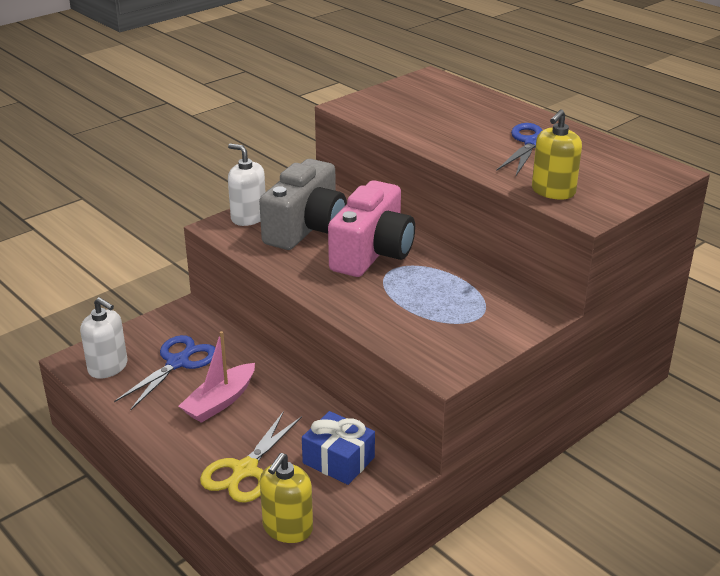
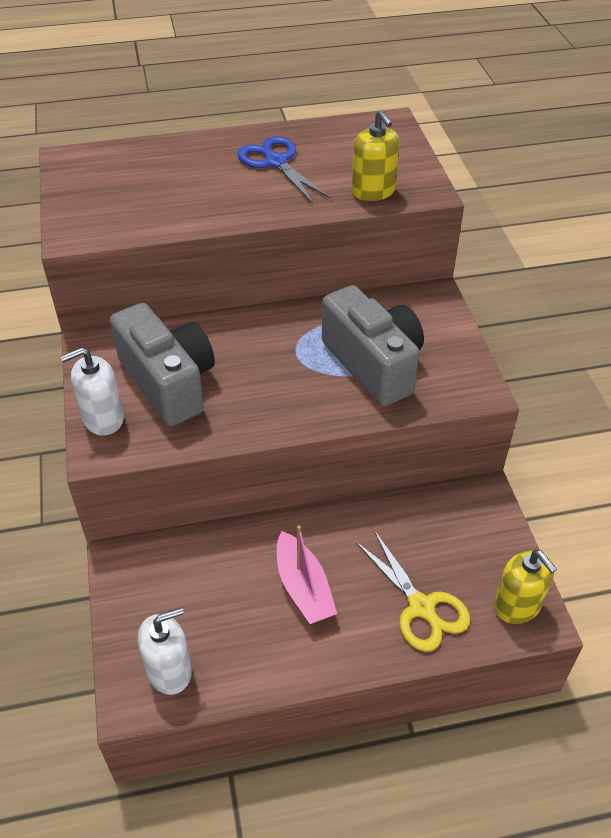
camera: 60 degrees left, 15 degrees up
blue scissors [114,335,215,410] -> none
blue gift [302,411,375,485] -> none
pink camera [328,180,415,277] -> none
none -> grey camera [322,285,424,406]

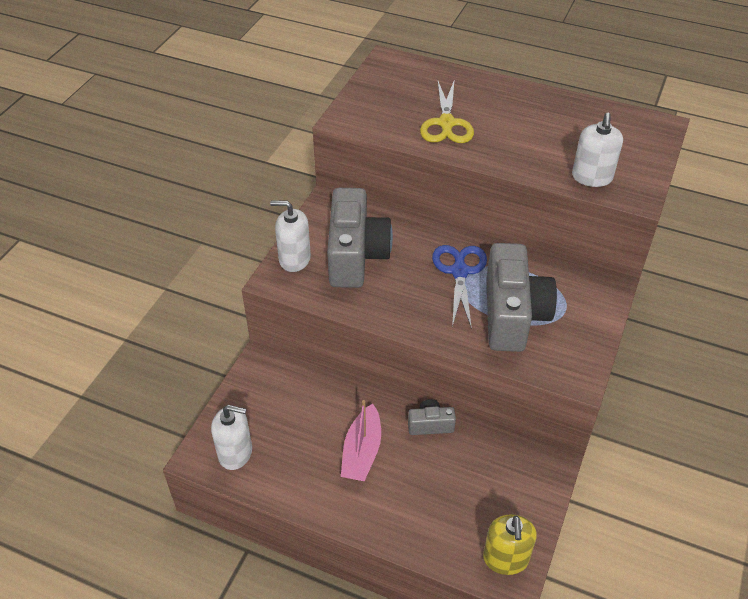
camera: 35 degrees right, 0 degrees up
blue scissors [237,136,331,204] -> blue scissors moved to [432,245,487,329]
yellow soap dispenser [352,110,400,201] -> white soap dispenser [572,113,623,187]
yellow scissors [355,530,470,652] -> yellow scissors moved to [420,79,474,143]
none -> grey camera [408,399,456,435]

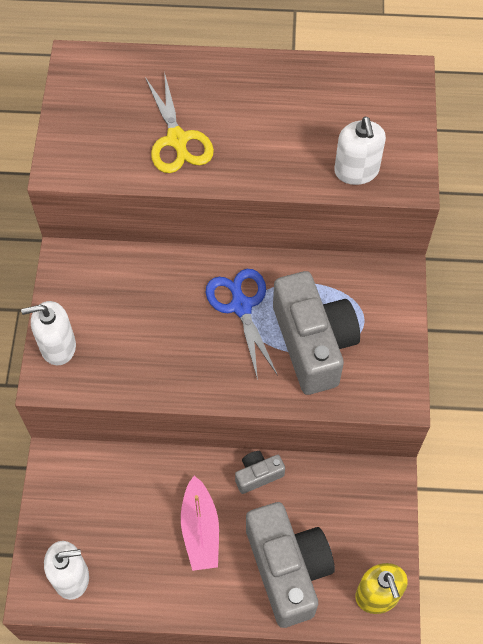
camera: 20 degrees left, 15 degrees up
grey camera [327,188,393,288] -> grey camera moved to [246,502,335,628]

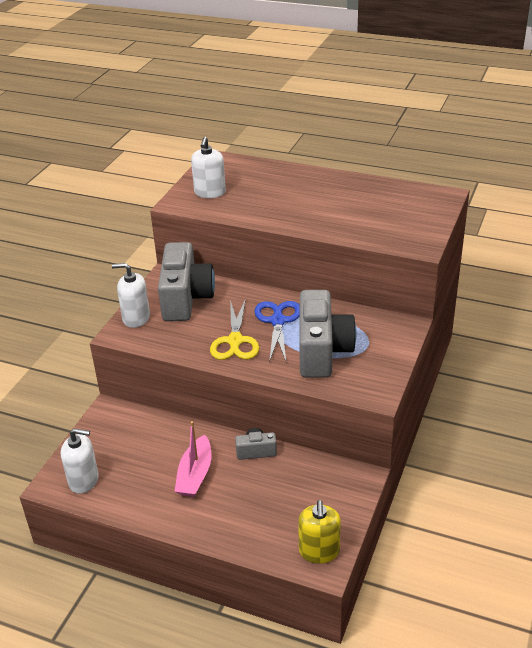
camera: 20 degrees right, 25 degrees down
yellow scissors [145,71,214,173] -> yellow scissors moved to [210,299,259,360]
grey camera [246,502,335,628] -> grey camera moved to [158,242,215,321]
white soap dispenser [334,117,386,185] -> white soap dispenser moved to [191,137,226,198]

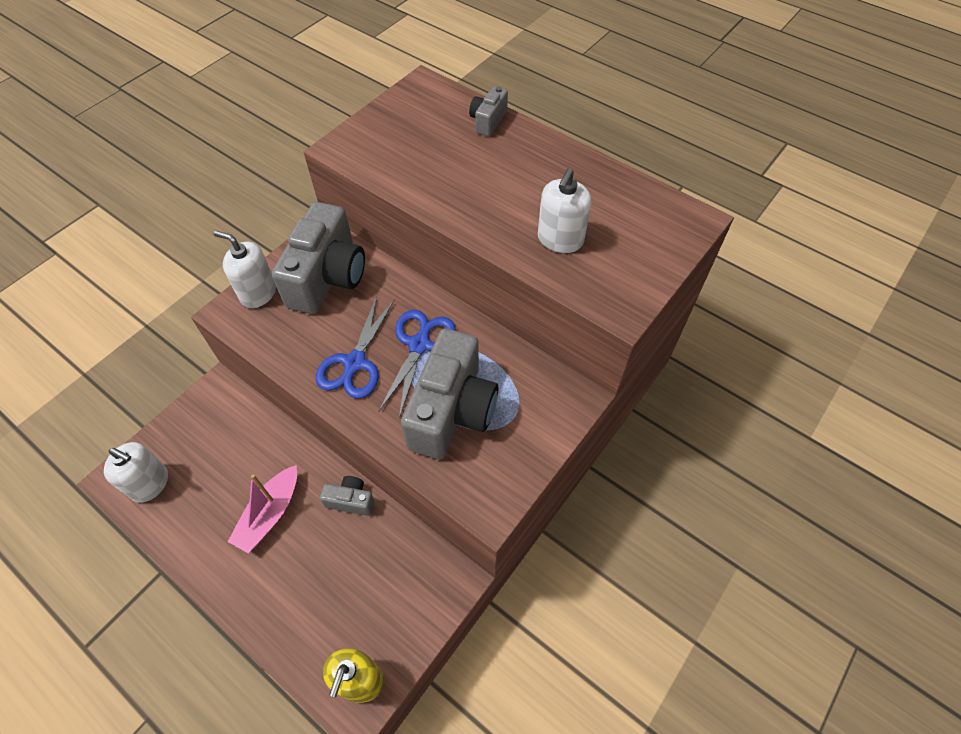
camera: 15 degrees right, 20 degrees up
white soap dispenser [191,137,226,198] -> white soap dispenser moved to [538,168,592,253]
yellow scissors [210,299,259,360] -> blue scissors [316,296,395,399]
none -> grey camera [469,87,508,136]

